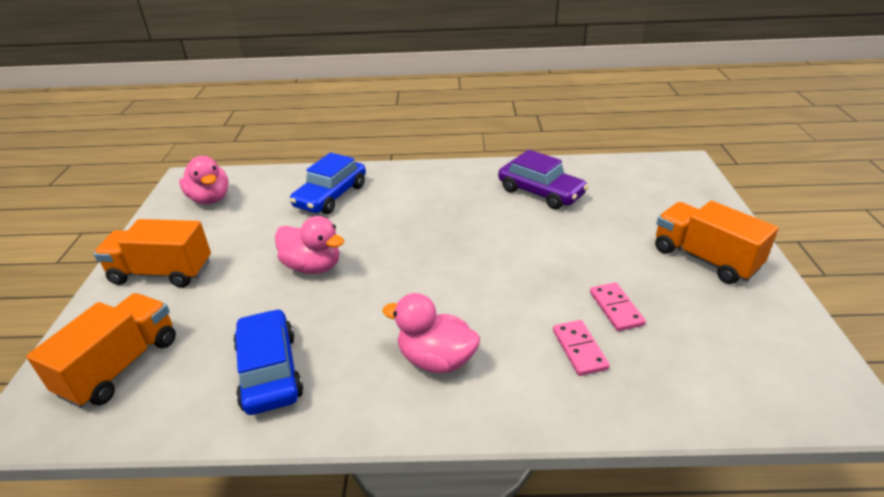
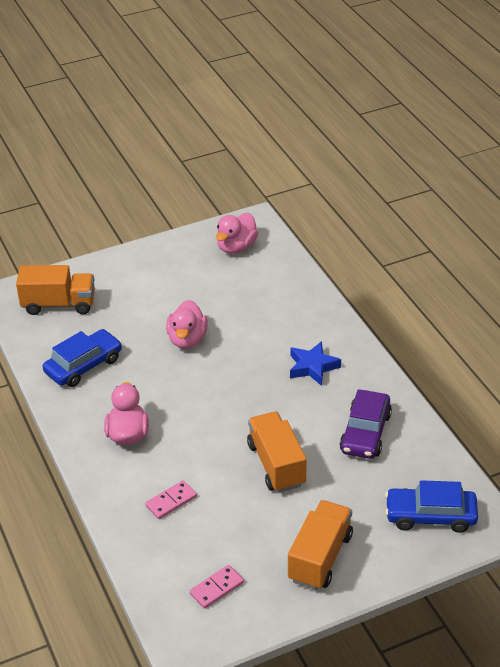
camera: 65 degrees right, 5 degrees up
orange truck [94,219,211,288] -> orange truck moved to [247,412,307,492]
blue car [290,153,366,214] -> blue car moved to [385,480,478,533]
pink domino [590,282,646,331] -> pink domino moved to [189,565,244,609]
none -> blue star [290,341,341,386]

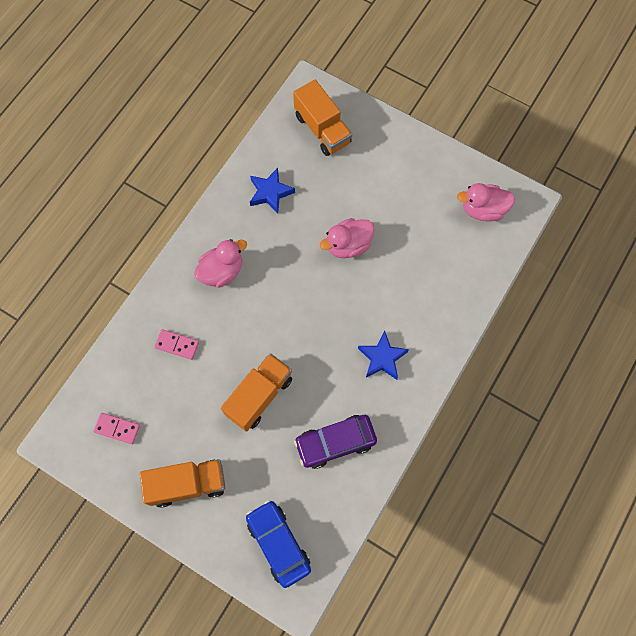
camera: 55 degrees right, 30 degrees up
blue car [43,329,122,387] -> blue star [250,168,295,214]

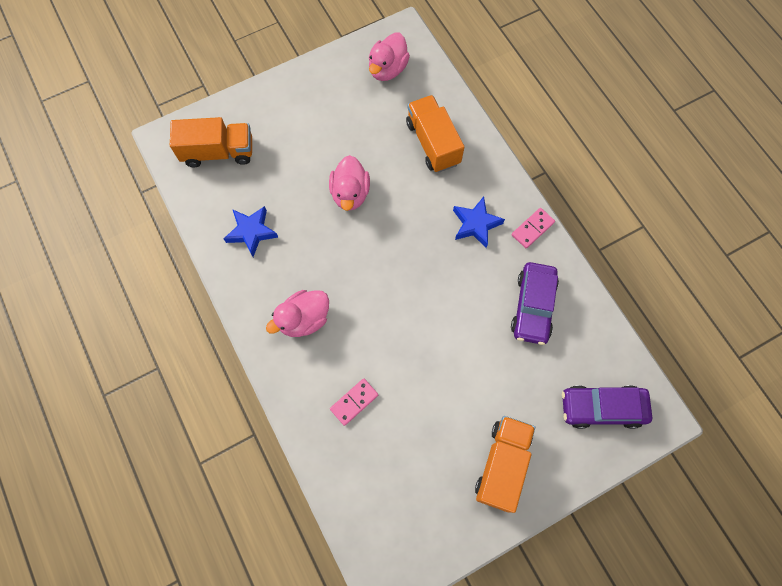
camera: 60 degrees left, 0 degrees up
pink domino [93,413,140,444] -> pink domino moved to [512,208,555,248]
pink duck [194,239,247,288] -> pink duck turned 120 degrees counterclockwise [266,290,329,337]
orange truck [221,353,292,432] -> orange truck moved to [406,95,464,173]
blue car [246,500,311,588] -> purple car [562,385,652,429]

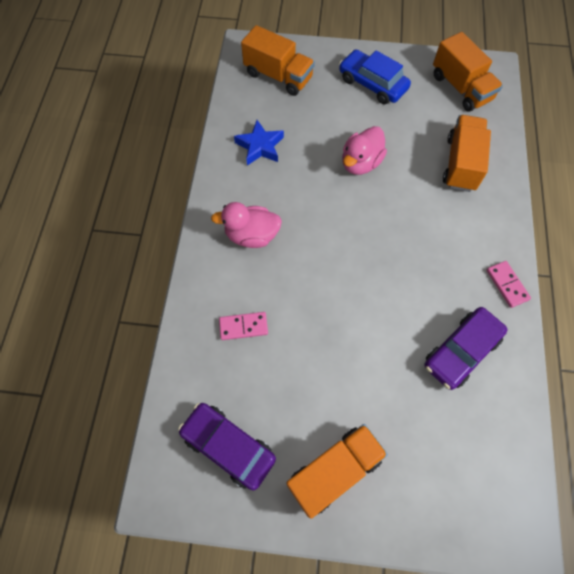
camera: 35 degrees right, 5 degrees down
pink duck [369,33,410,81] -> orange truck [433,32,503,112]
blue star [453,197,505,248] -> none
pink domino [512,208,555,248] -> pink domino turned 75 degrees clockwise [487,261,531,308]
purple car [562,385,652,429] -> purple car moved to [178,403,276,491]
none -> blue car [339,49,411,104]

